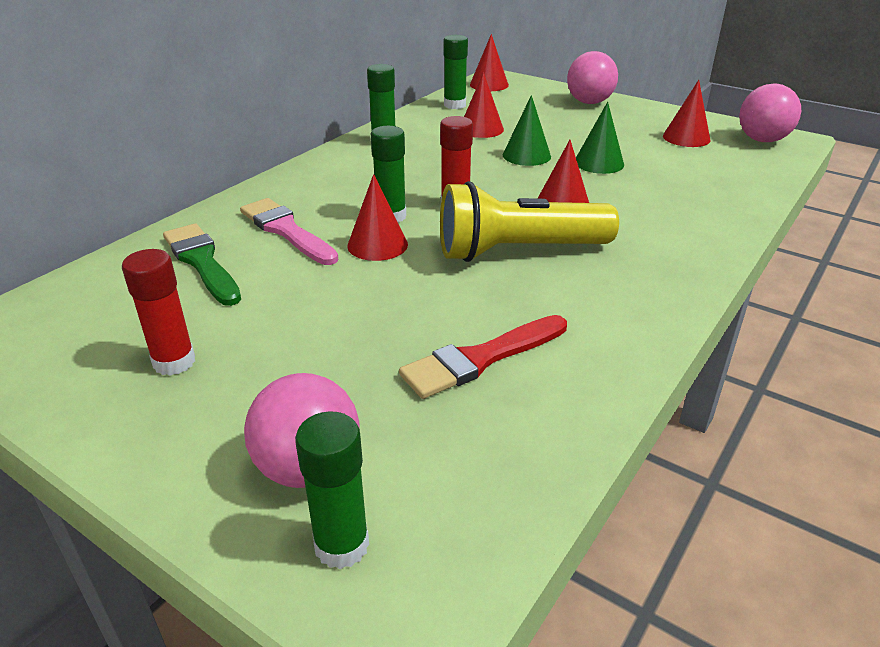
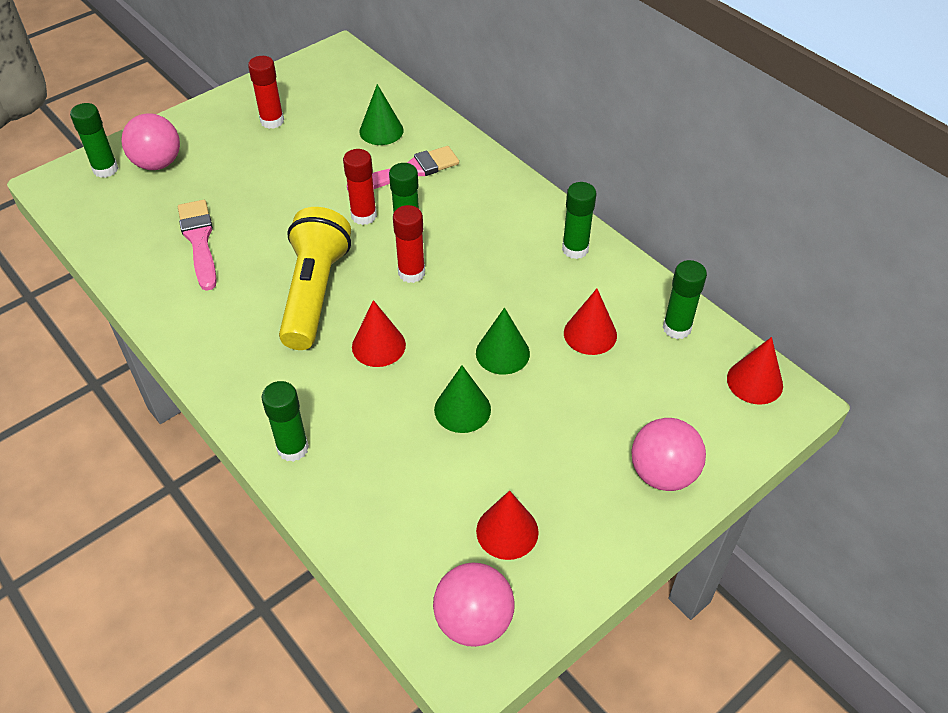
camera: 105 degrees right, 15 degrees up
green brush [163,224,241,306] -> green cone [359,84,404,145]
red cone [347,174,408,261] -> red glue stick [343,149,377,225]
red brush [399,315,567,399] -> pink brush [178,200,217,291]
none -> green glue stick [262,381,309,462]

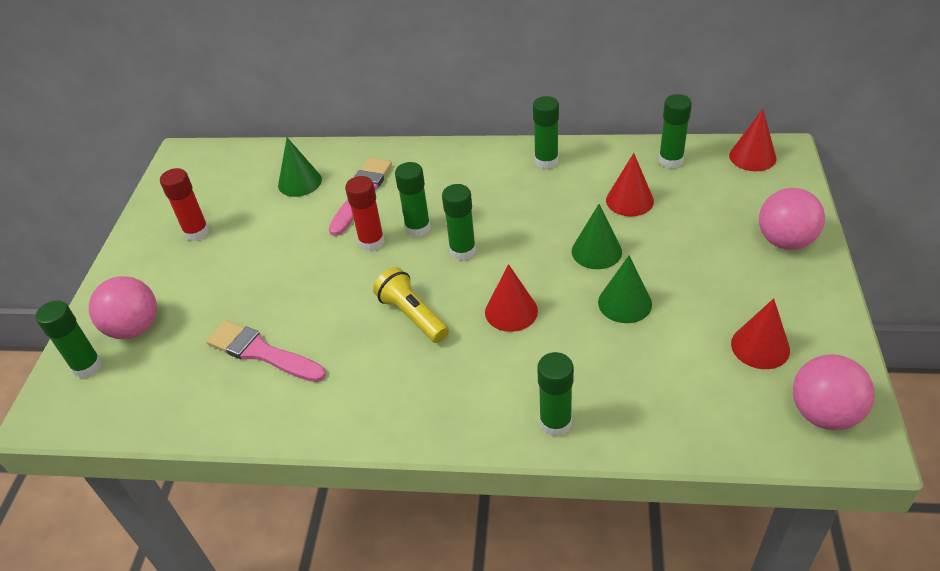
camera: 40 degrees left, 5 degrees down
yellow flashlight [279,207,351,350] -> yellow flashlight [373,267,449,343], size x0.61
red glue stick [393,205,425,283] -> green glue stick [442,184,476,261]

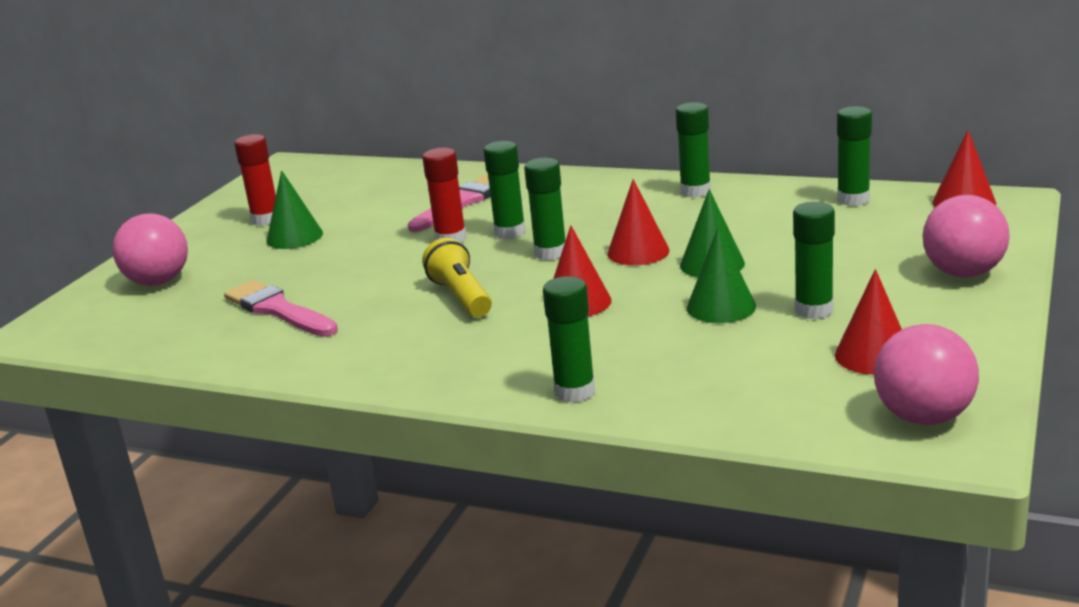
camera: 15 degrees right, 20 degrees down
green glue stick [35,300,102,378] -> green glue stick moved to [793,202,835,319]
green cone [278,138,322,197] -> green cone moved to [266,170,323,249]
red cone [606,153,654,216] -> red cone moved to [607,179,669,265]

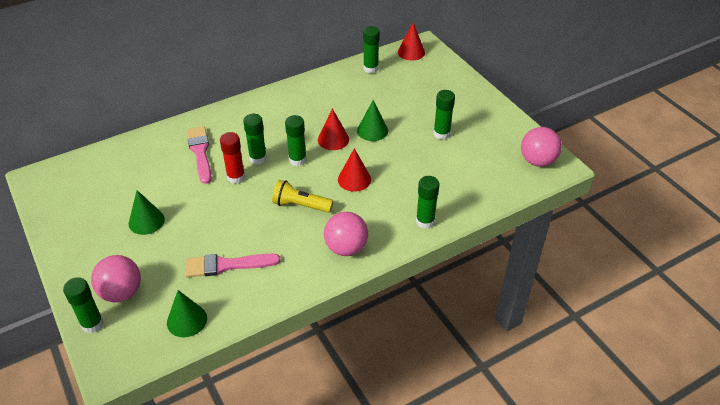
camera: 55 degrees left, 20 degrees up
red glue stick [234,134,276,226] -> none
green glue stick [676,102,711,197] -> green glue stick moved to [63,277,104,333]
green cone [687,227,756,323] -> green cone moved to [167,290,207,337]
red cone [835,269,902,375] -> none
pink ball [923,195,1010,277] -> pink ball moved to [324,212,368,256]

